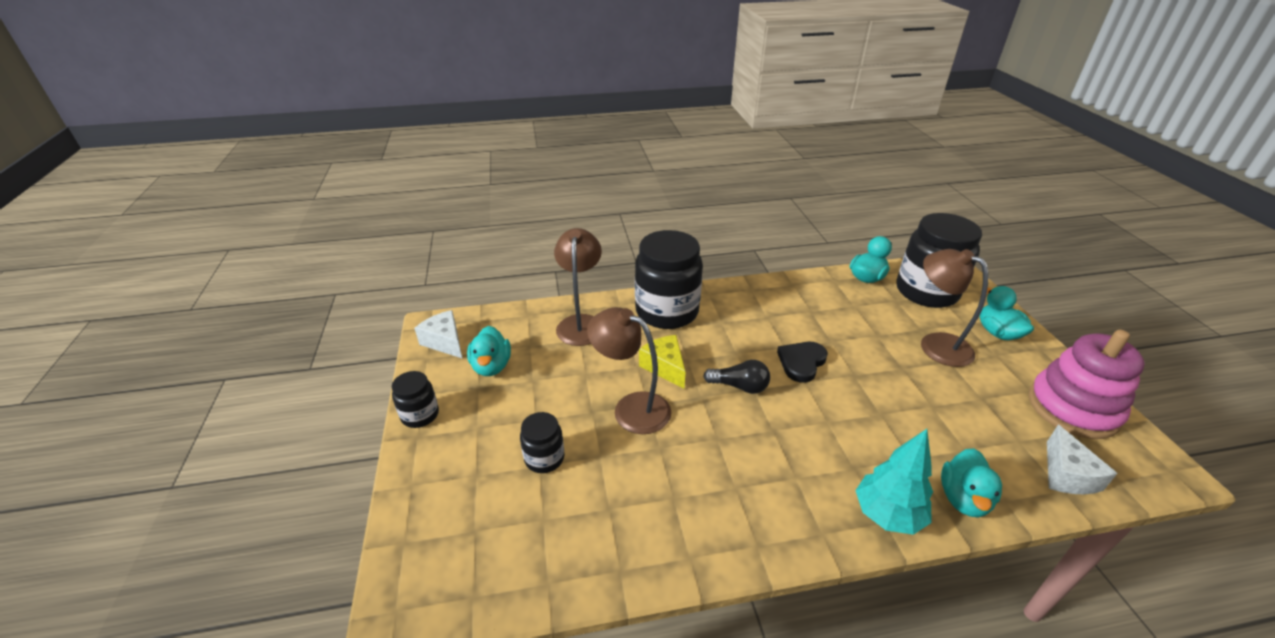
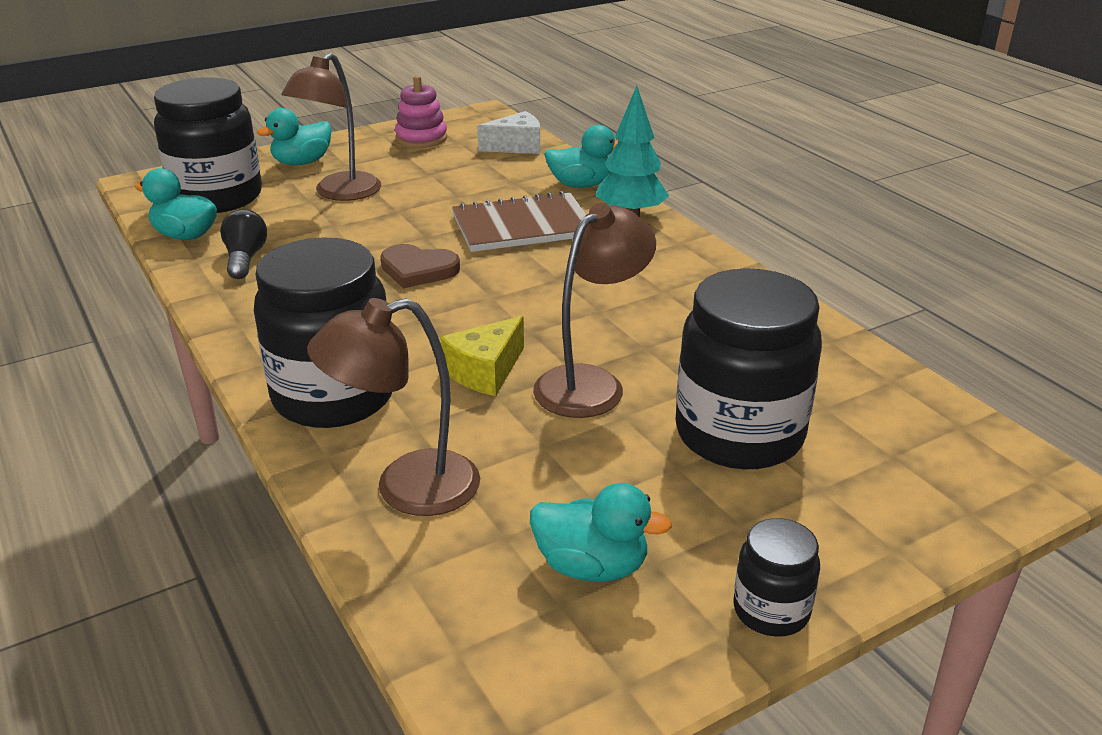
camera: 110 degrees left, 5 degrees down
white cheese [414,310,462,358] -> none
turquoise duck [467,326,511,376] -> turquoise duck turned 45 degrees clockwise [530,483,672,582]
black jar [520,412,564,473] -> black jar [675,268,822,469], size x2.07
brown lamp [587,307,671,434] -> brown lamp turned 150 degrees counterclockwise [533,203,656,418]
black light bulb [703,360,770,394] -> black light bulb moved to [220,209,267,279]
black heart [777,342,828,383] -> brown heart [380,244,460,288]
pink stacking toy [1029,330,1145,439] -> pink stacking toy [395,76,447,148], size x0.61
none -> brown notebook [452,191,586,252]

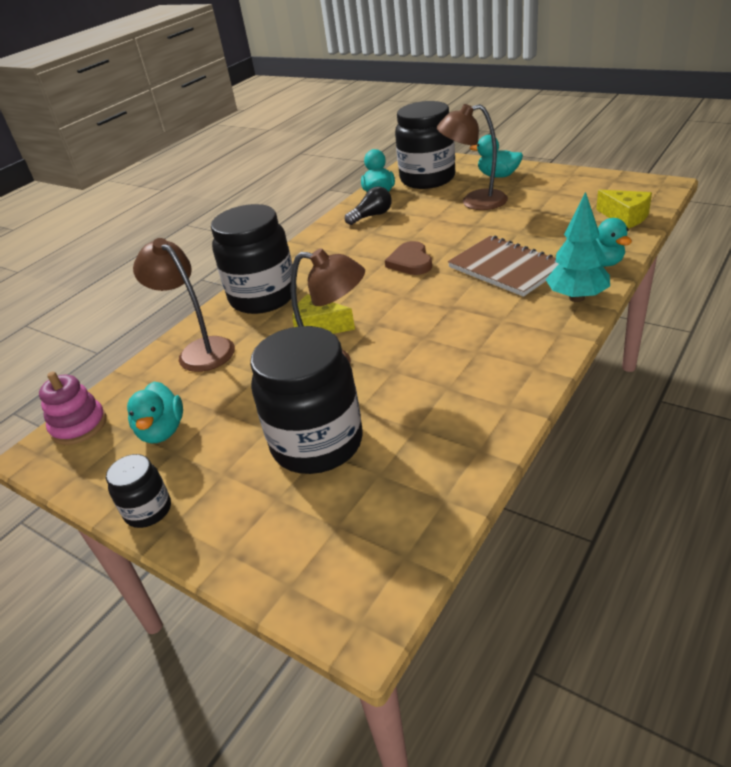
camera: 70 degrees right, 5 degrees up
pink stacking toy [395,76,447,148] -> pink stacking toy moved to [39,372,106,445]
white cheese [477,111,540,154] -> yellow cheese [596,190,652,229]

